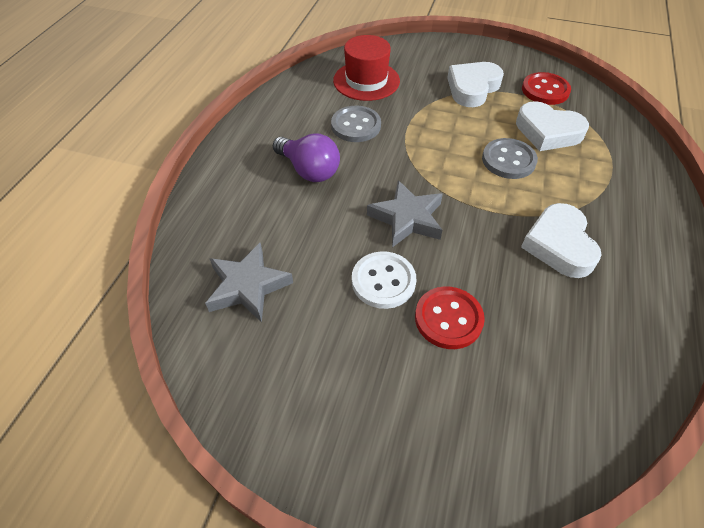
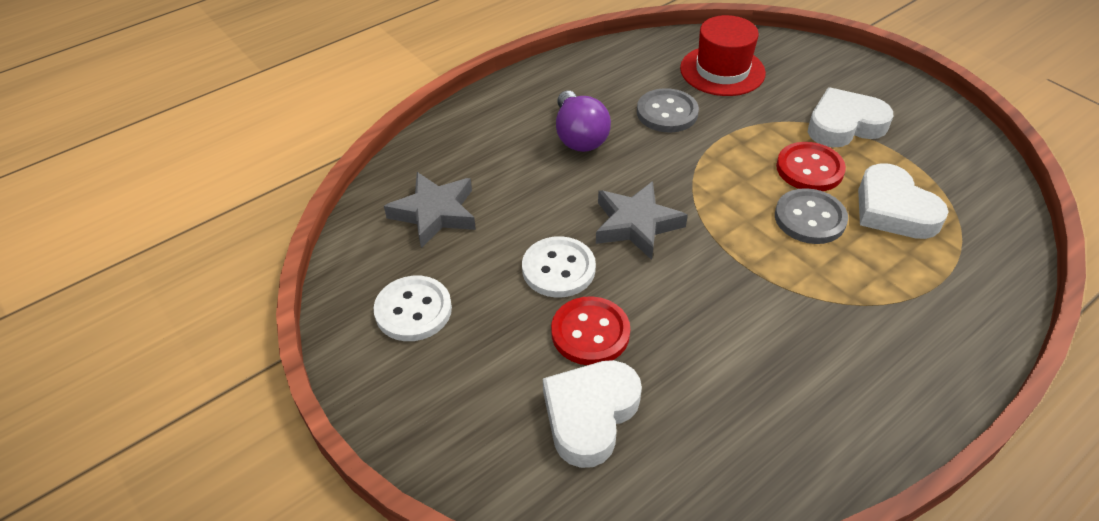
camera: 35 degrees right, 5 degrees down
white heart [521,203,601,278] -> white heart moved to [543,360,642,468]
red button [522,72,571,105] -> red button moved to [776,142,846,191]
none -> white button [374,276,452,341]

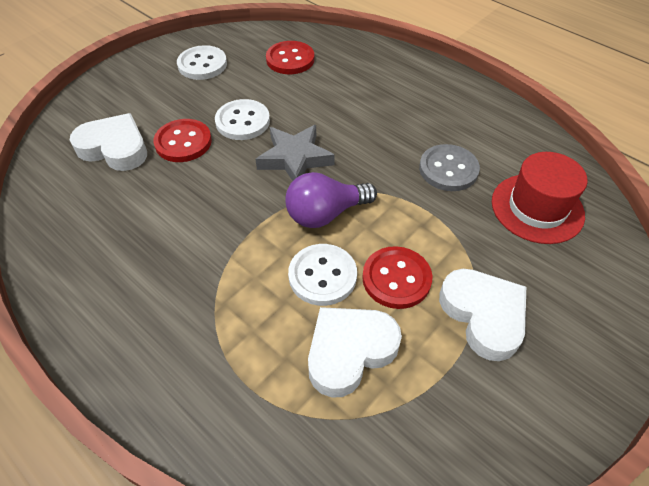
camera: 80 degrees right, 5 degrees up
grey star [384,172,476,248] -> red button [266,41,314,74]
purple light bulb [556,91,611,152] -> purple light bulb moved to [285,172,377,228]
grey button [775,188,848,244] -> white button [288,244,357,306]

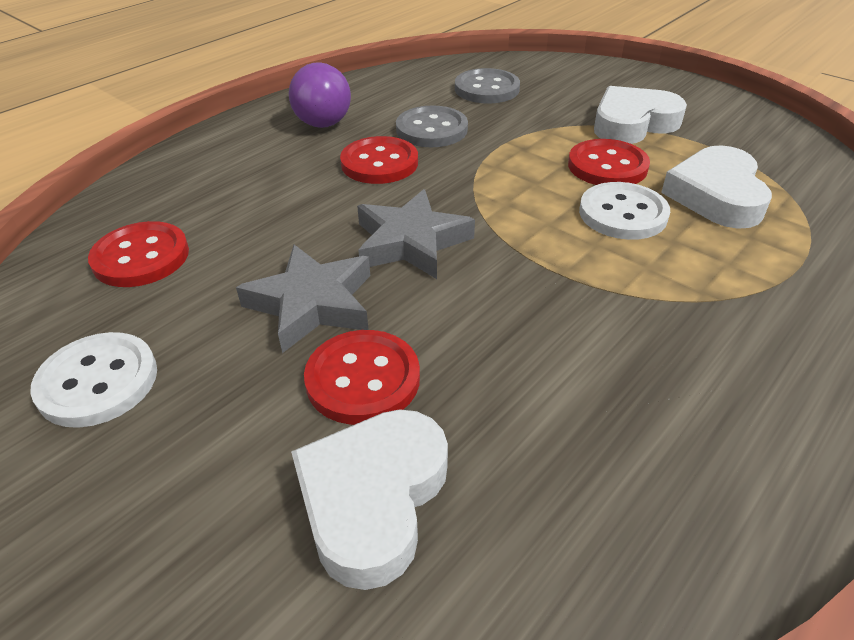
camera: 90 degrees left, 10 degrees down
white button [215,99,270,140] -> grey star [236,245,370,353]
purple light bulb [285,172,377,228] -> purple light bulb moved to [289,62,351,128]
white heart [308,307,402,398] -> white heart turned 45 degrees clockwise [661,145,772,229]
red hat [492,152,588,244] -> grey button [455,68,520,104]
none -> red button [340,136,418,184]

